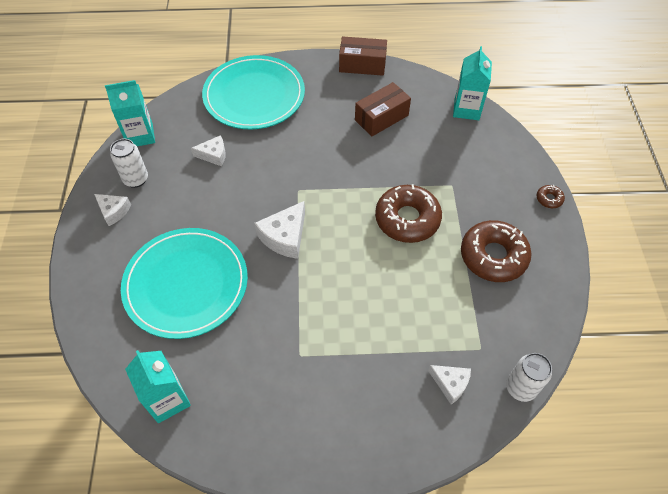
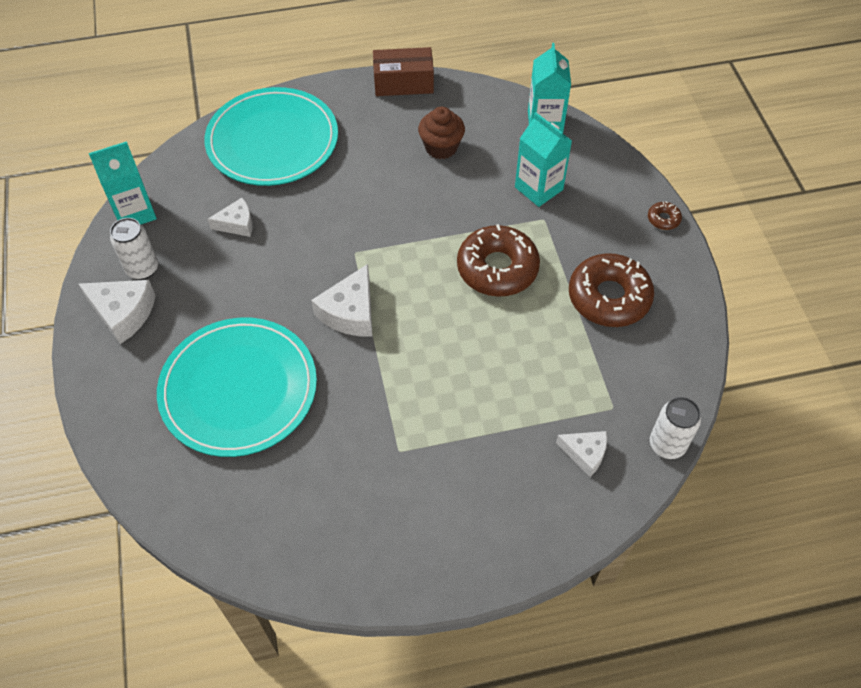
camera: 10 degrees left, 0 degrees up
white cheese [94,194,131,226] -> white cheese [79,280,156,344], size x1.56
turquoise carton [125,350,191,423] -> turquoise carton moved to [515,112,572,207]
brown box [355,82,411,136] -> brown cupcake [418,107,465,159]

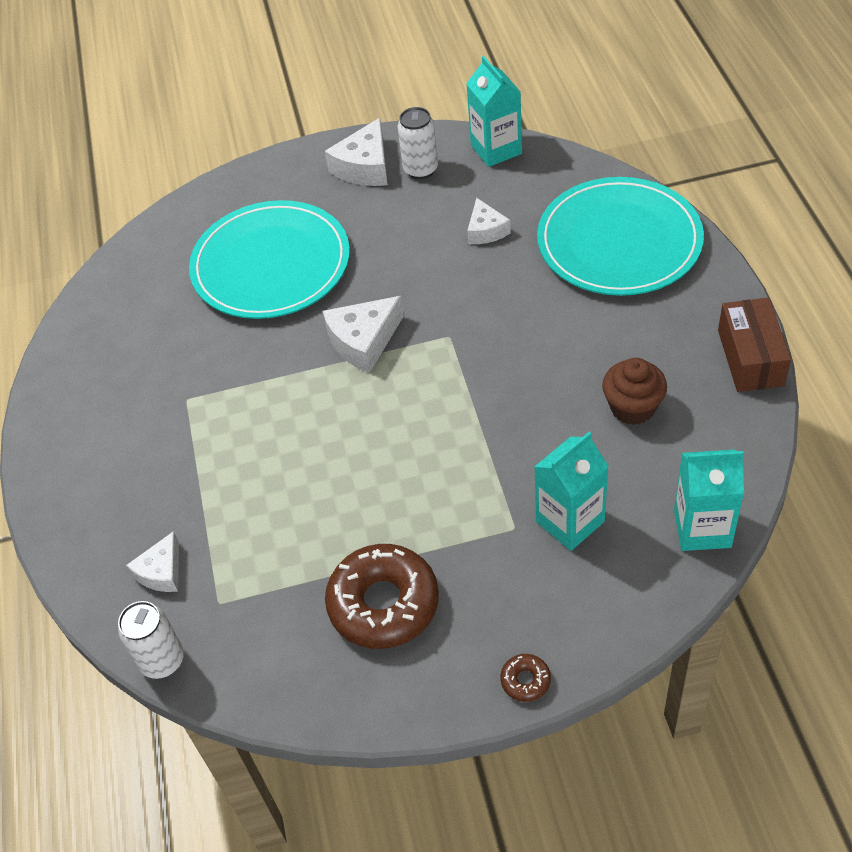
camera: 95 degrees right, 5 degrees down
white cheese [311,264,372,337] -> white cheese turned 60 degrees counterclockwise [323,296,404,373]
brown donut [457,224,540,297] -> none

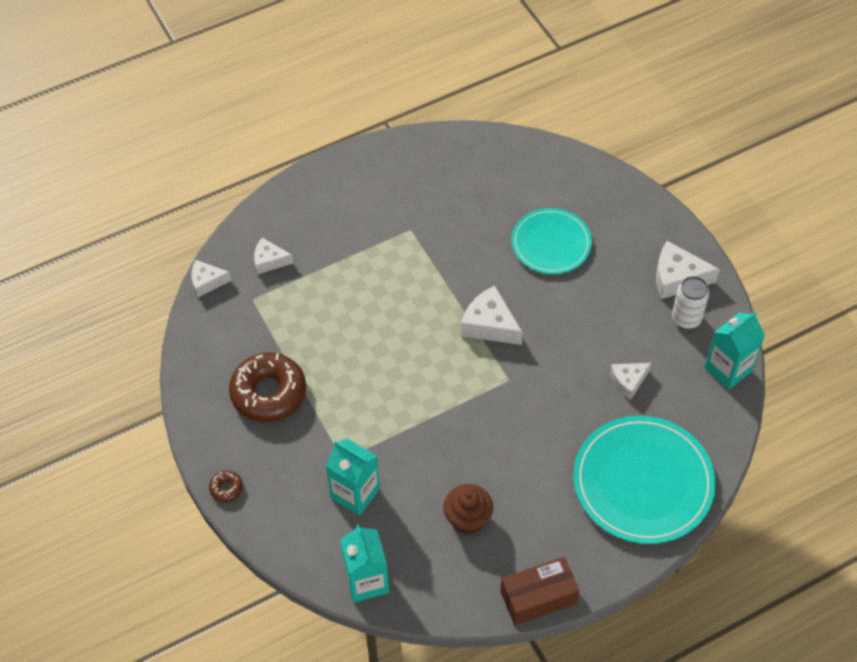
camera: 70 degrees right, 5 degrees up
white can [118,601,184,679] -> white cheese [192,260,232,297]
turquoise plate [189,200,350,319] -> turquoise plate [511,208,592,274], size x0.63

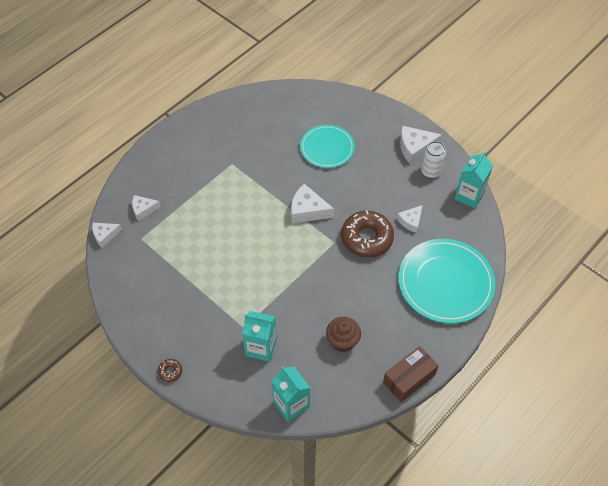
camera: 20 degrees left, 0 degrees up
brown donut [229,352,306,422] -> brown donut moved to [341,210,394,258]

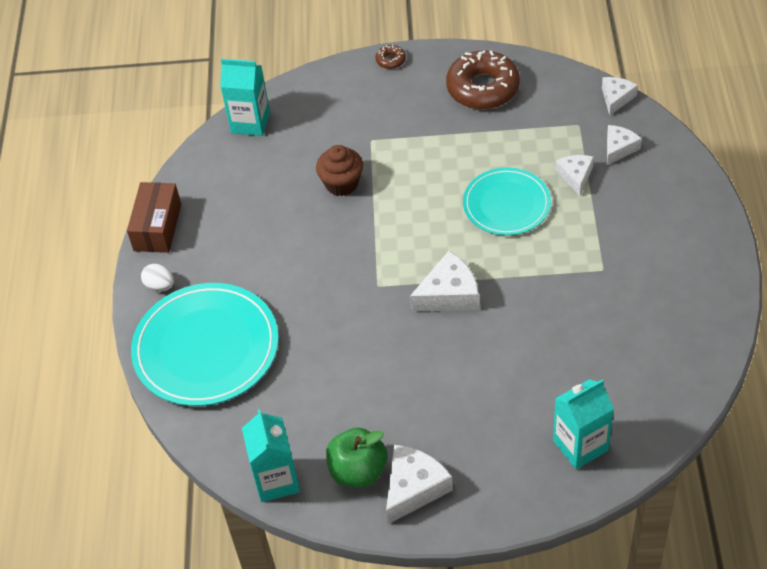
camera: 140 degrees right, 5 degrees down
turquoise carton [242,311,277,362] -> turquoise carton moved to [553,379,614,469]
turquoise plate [300,125,355,168] -> turquoise plate moved to [463,168,551,235]
brown cupcake [326,317,361,352] -> brown cupcake moved to [316,145,363,196]
brown donut [341,210,394,258] -> brown donut moved to [446,50,520,109]
white cheese [397,205,423,233] -> white cheese moved to [556,155,594,196]
white can [421,141,446,179] -> green apple [326,427,387,488]
none -> white egg [141,264,174,292]

